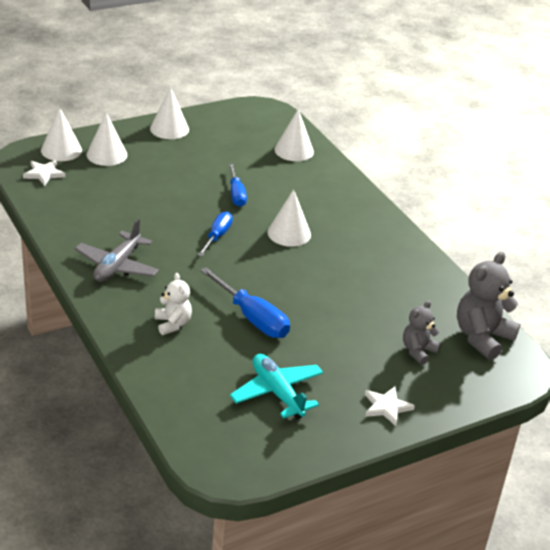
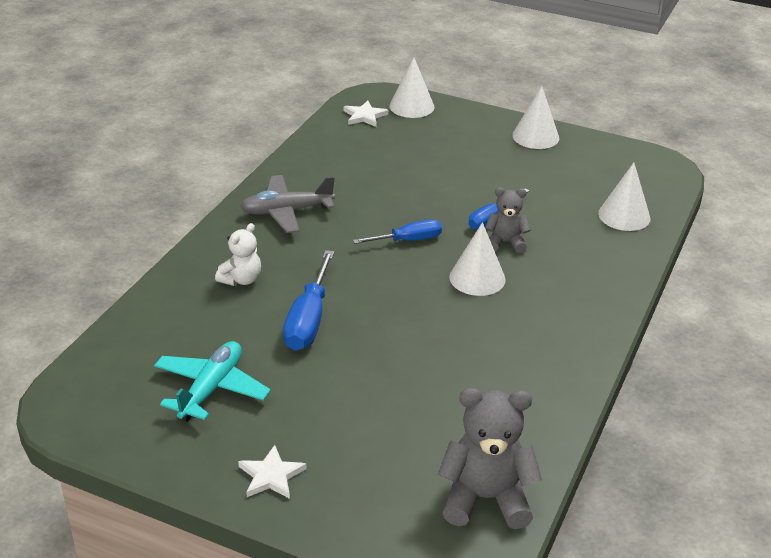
camera: 55 degrees right, 0 degrees up
white cone [86,112,128,166] -> none
grey teddy bear [403,301,441,365] -> grey teddy bear moved to [485,187,531,253]

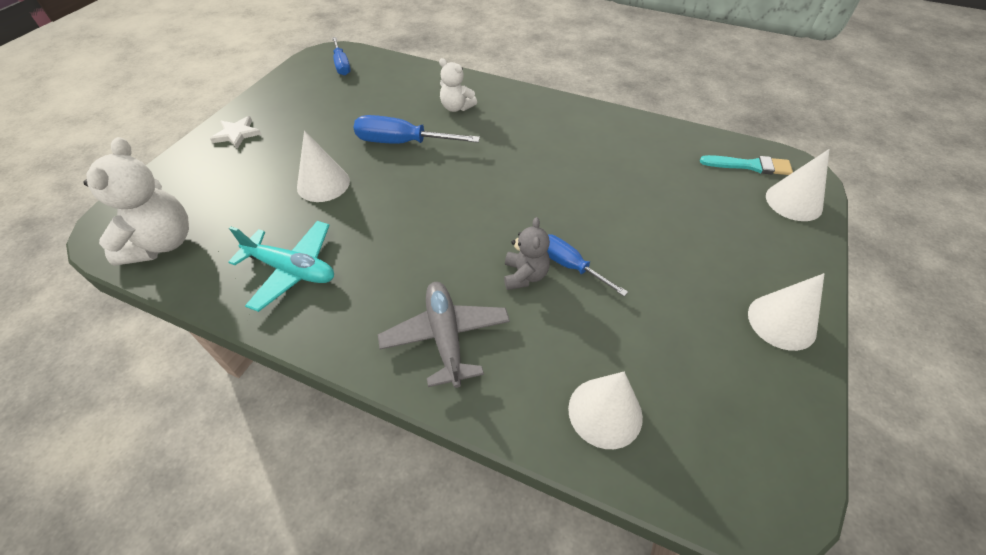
camera: 90 degrees right, 15 degrees up
turquoise plane [154,341,271,422] -> turquoise plane moved to [228,221,334,312]
grey plane [240,175,335,233] -> grey plane moved to [378,282,510,388]
white star [344,100,388,127] -> turquoise brush [700,155,793,175]
blue screwdriver [353,219,442,244] -> blue screwdriver moved to [332,37,351,76]
grey teddy bear [438,388,542,529] -> white teddy bear [83,137,189,266]
white cone [449,222,506,296] -> white cone moved to [297,131,350,202]

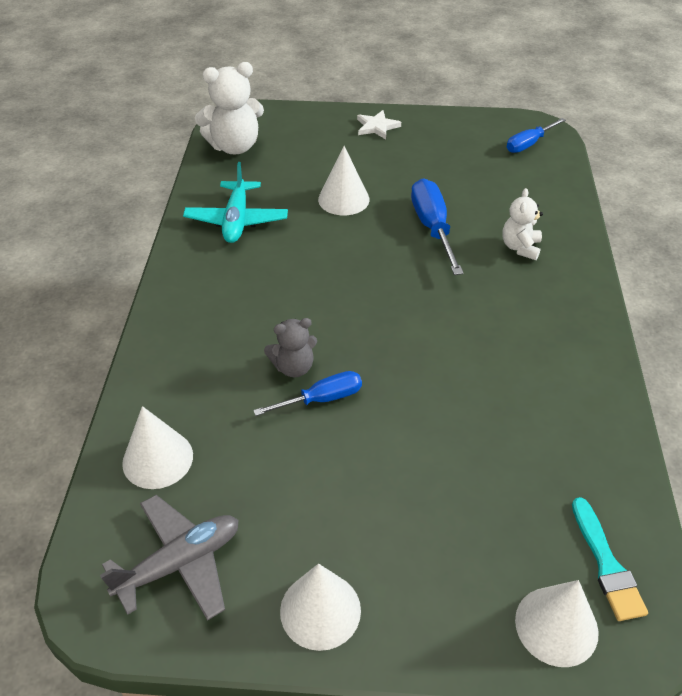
camera: 70 degrees right, 5 degrees down
grey plane [378,282,510,388] -> grey plane moved to [100,495,239,621]
blue screwdriver [547,234,628,296] -> blue screwdriver turned 45 degrees clockwise [253,371,362,416]

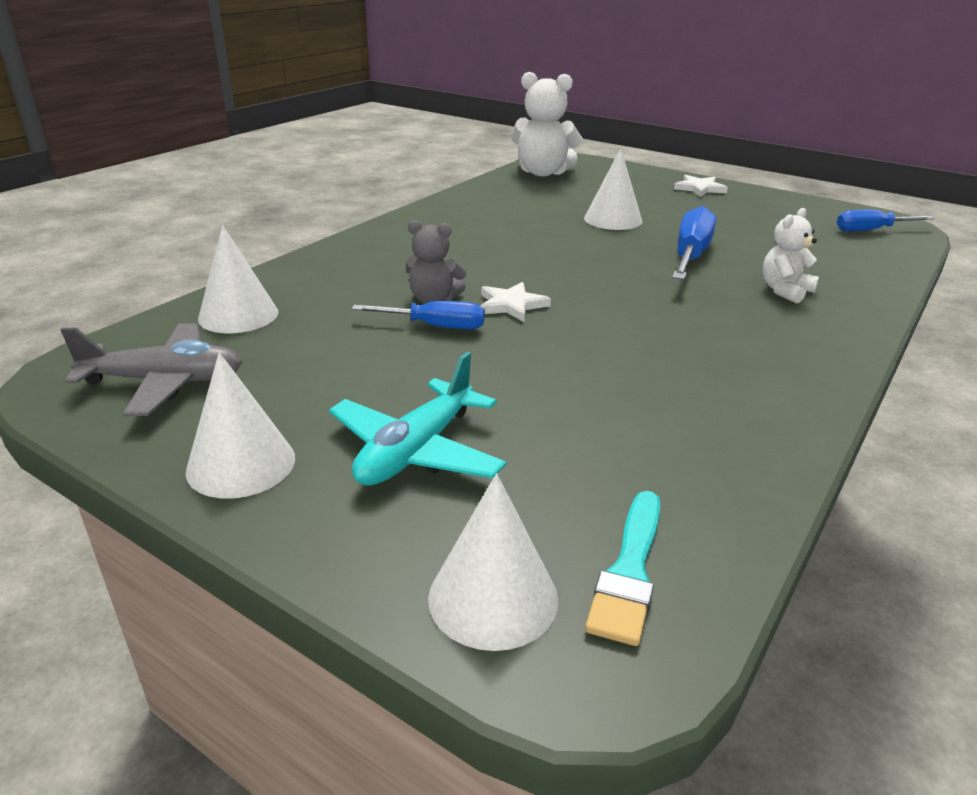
camera: 30 degrees right, 15 degrees down
turquoise plane [183,162,288,243] -> turquoise plane moved to [329,352,507,486]
none -> white star [481,282,551,322]

